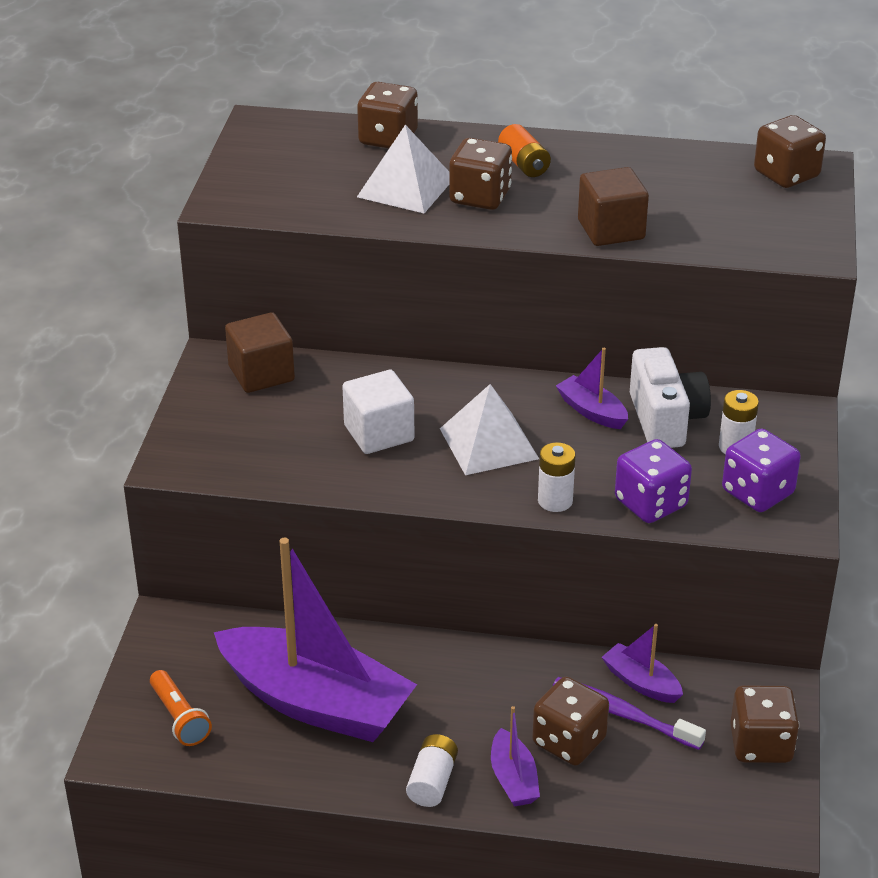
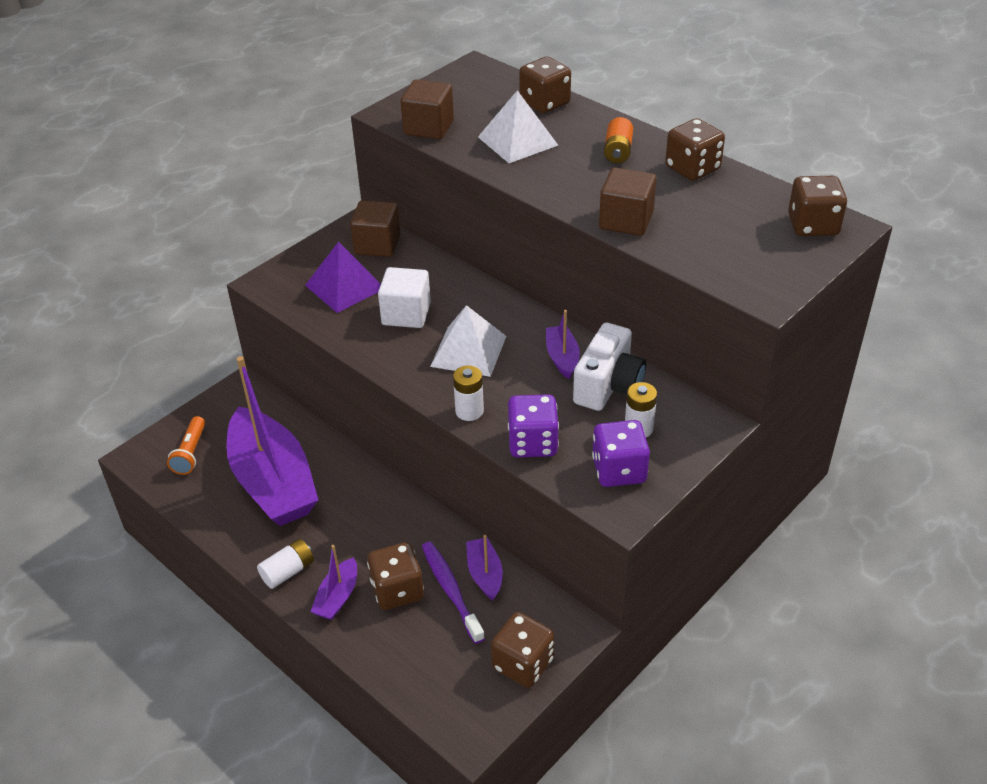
camera: 35 degrees right, 5 degrees up
brown dice [449,138,512,210] -> brown dice moved to [665,118,725,181]
none -> purple pyramid [305,242,381,313]
none -> brown cube [401,80,454,139]

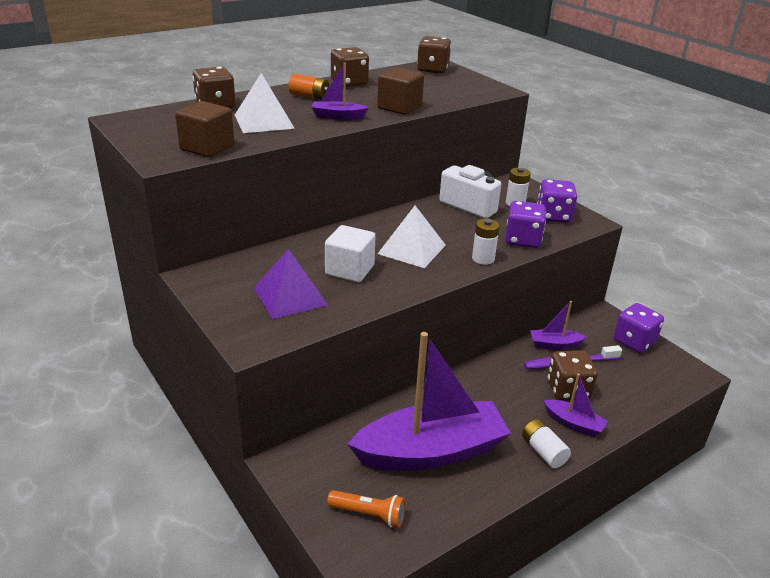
camera: 80 degrees left, 10 degrees down
brown cube [350,200,401,257] -> none
brown dice [491,612,555,688] -> purple dice [614,303,664,353]
purple boat [546,310,580,379] -> purple boat moved to [311,63,369,120]

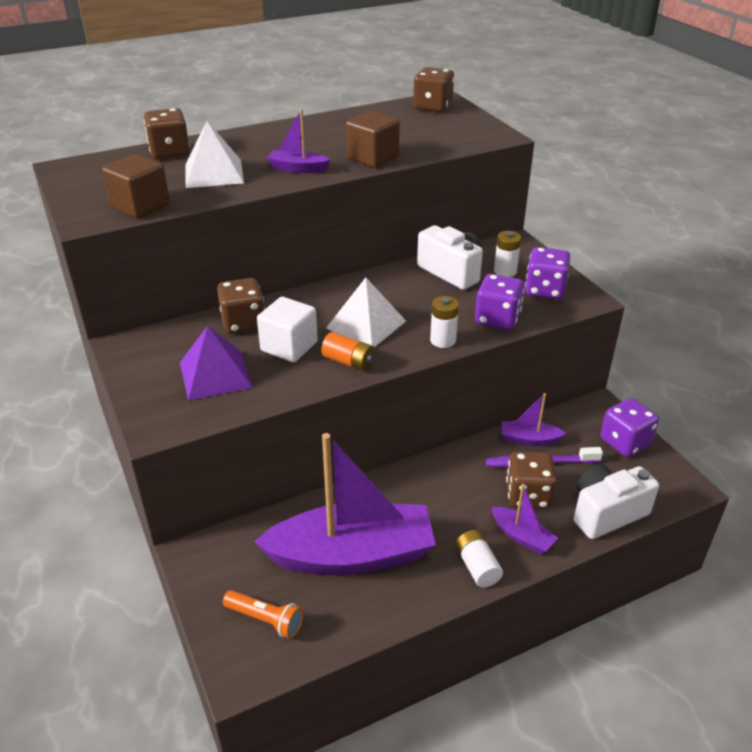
camera: 10 degrees right, 5 degrees up
orange battery [289,74,329,100] -> orange battery moved to [321,332,375,371]
brown dice [331,47,369,87] -> brown dice moved to [217,278,265,334]
none -> white camera [574,464,659,539]

